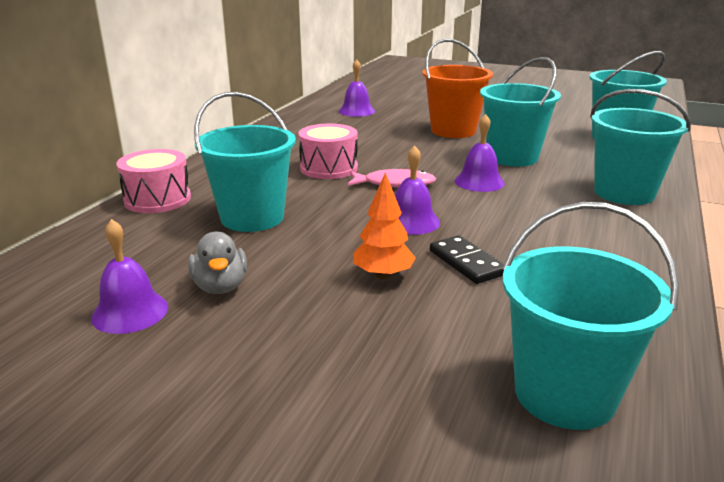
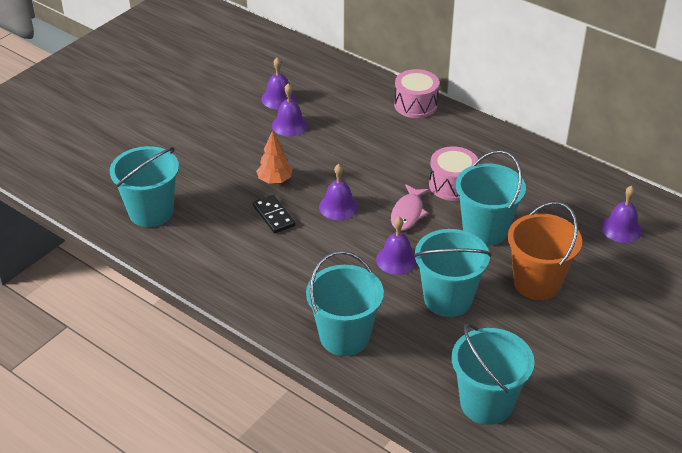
camera: 105 degrees right, 15 degrees up
grey duck [188,232,247,294] -> purple bell [272,83,308,137]
turquoise bucket [194,92,296,232] -> turquoise bucket moved to [456,150,526,246]
black domino [430,235,504,284] -> black domino turned 75 degrees clockwise [253,195,295,233]

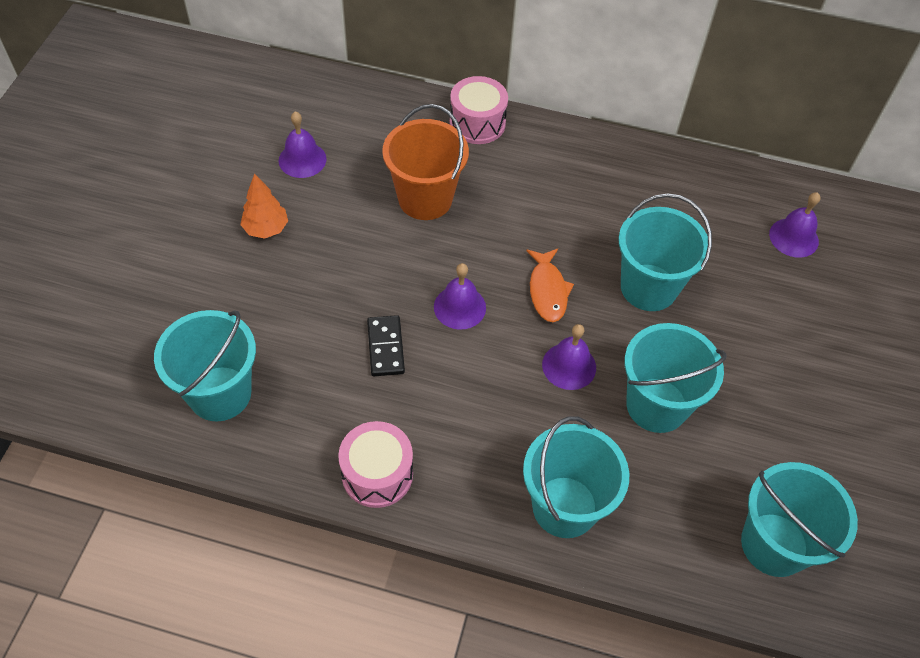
camera: 25 degrees left, 15 degrees up
black domino [253,195,295,233] -> black domino turned 45 degrees clockwise [367,315,405,376]
orange tree [256,130,292,184] -> orange tree moved to [240,173,288,239]
purple bell [272,83,308,137] -> none
pink fish [391,184,429,231] -> orange fish [526,248,574,322]
pink drum [429,146,479,201] -> pink drum moved to [338,421,413,508]
orange bucket [508,202,582,300] -> orange bucket moved to [382,104,469,220]

